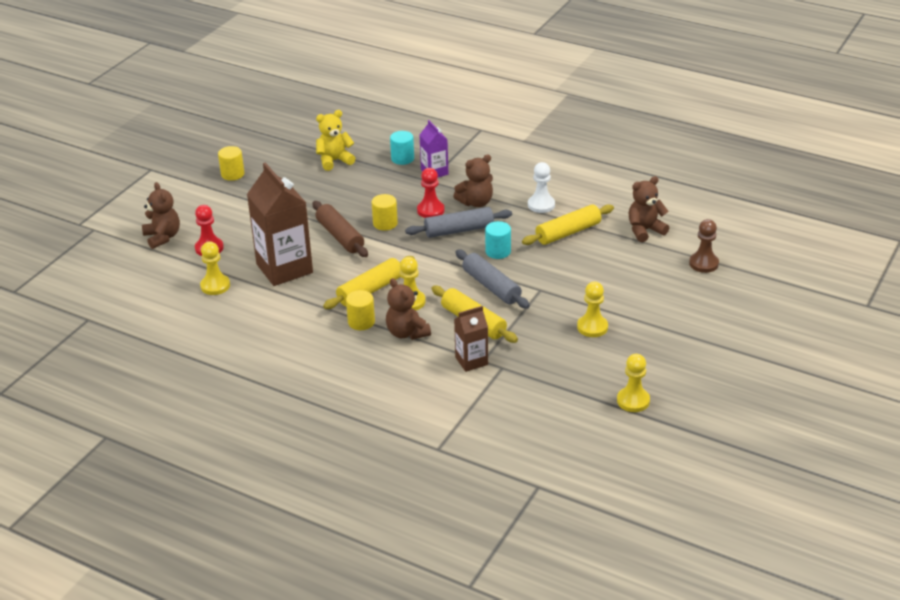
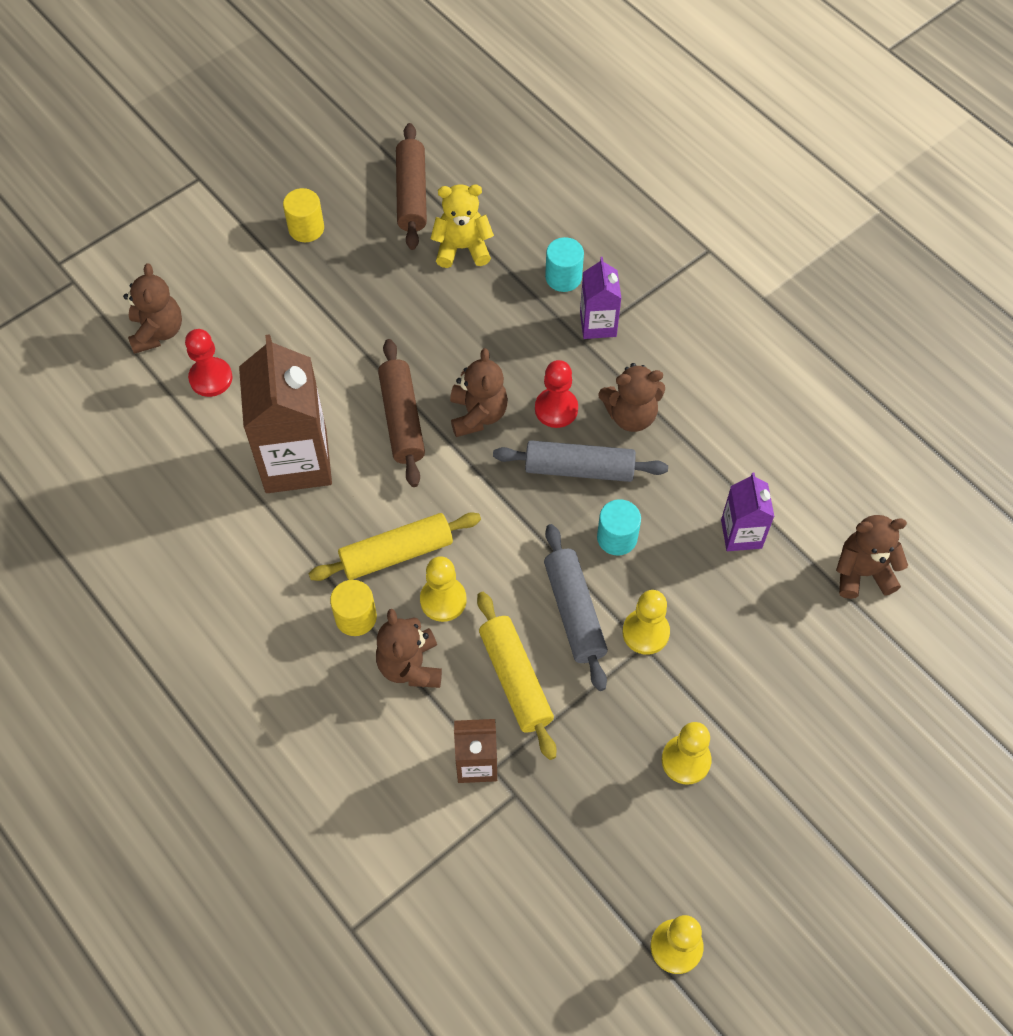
camera: 20 degrees right, 25 degrees up
yellow pawn [200,242,230,295] -> yellow pawn moved to [623,590,670,655]
yellow cylinder [372,194,398,231] -> brown teddy bear [450,348,508,437]
yellow rolling pin [522,204,614,245] -> purple carton [721,473,774,551]
white pawn [528,162,555,213] -> none
brown pawn [689,219,719,273] -> none
none -> brown rolling pin [396,123,427,250]

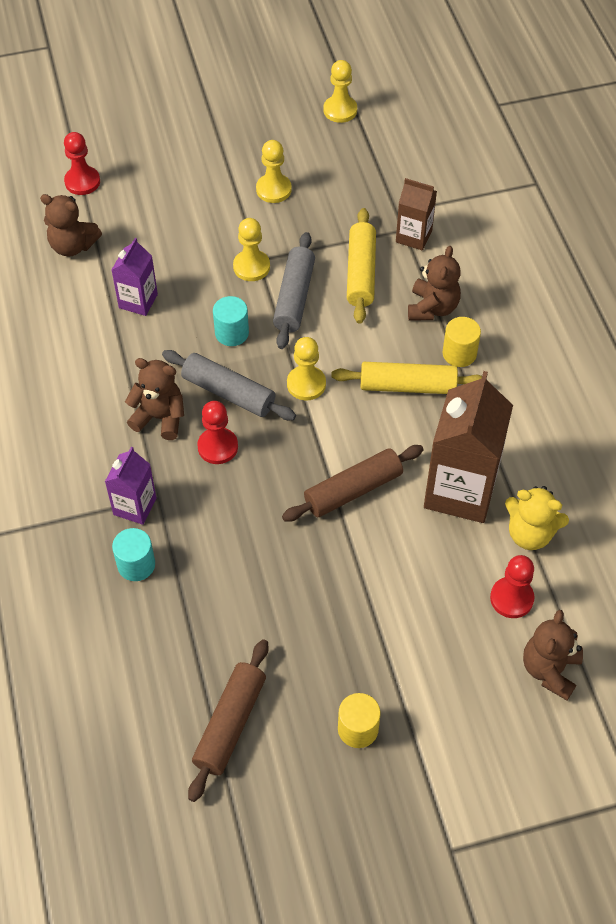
camera: 155 degrees left, 5 degrees down
brown rolling pin [378,339,425,487] -> brown rolling pin turned 45 degrees clockwise [282,445,424,522]
yellow pawn [420,556,466,622] -> yellow pawn moved to [287,337,326,401]
yellow teddy bear [430,184,494,268] -> yellow teddy bear moved to [505,486,569,550]
brown teddy bear [450,348,508,437] -> none
none -> red pawn [64,132,100,195]

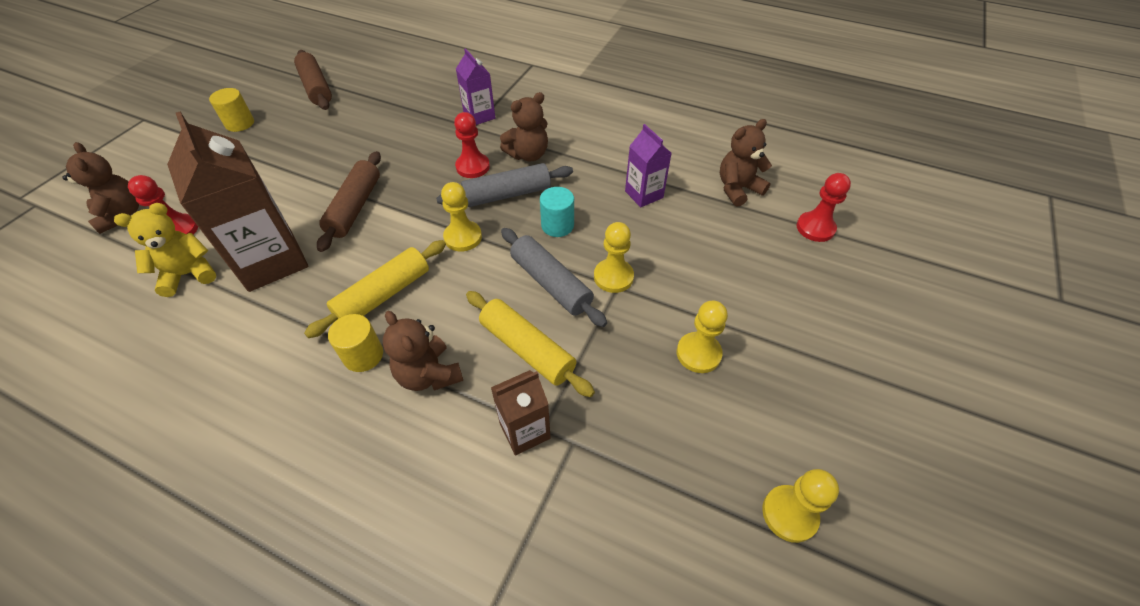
camera: 130 degrees right, 5 degrees down
turquoise cylinder [112,528,155,581] -> none

